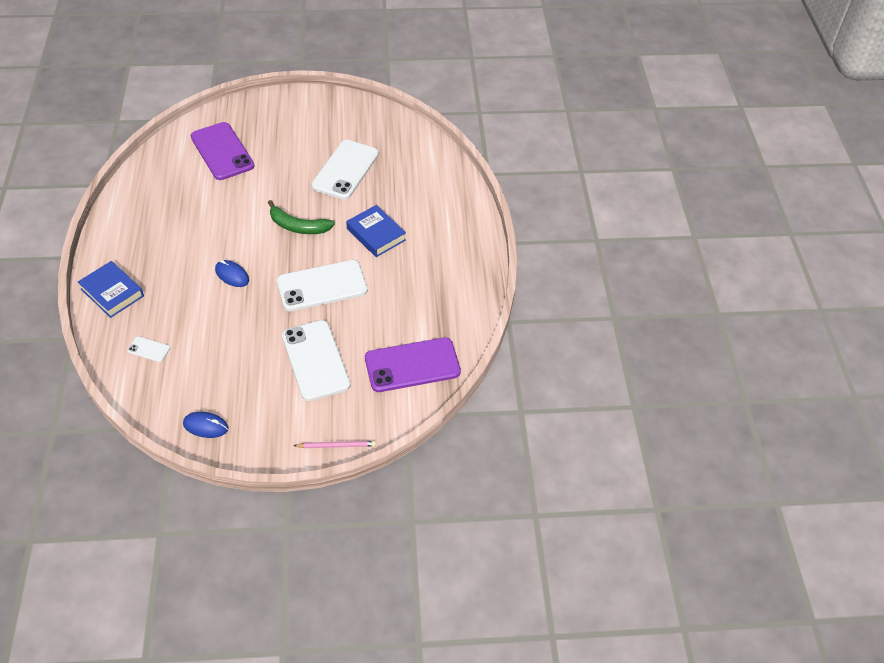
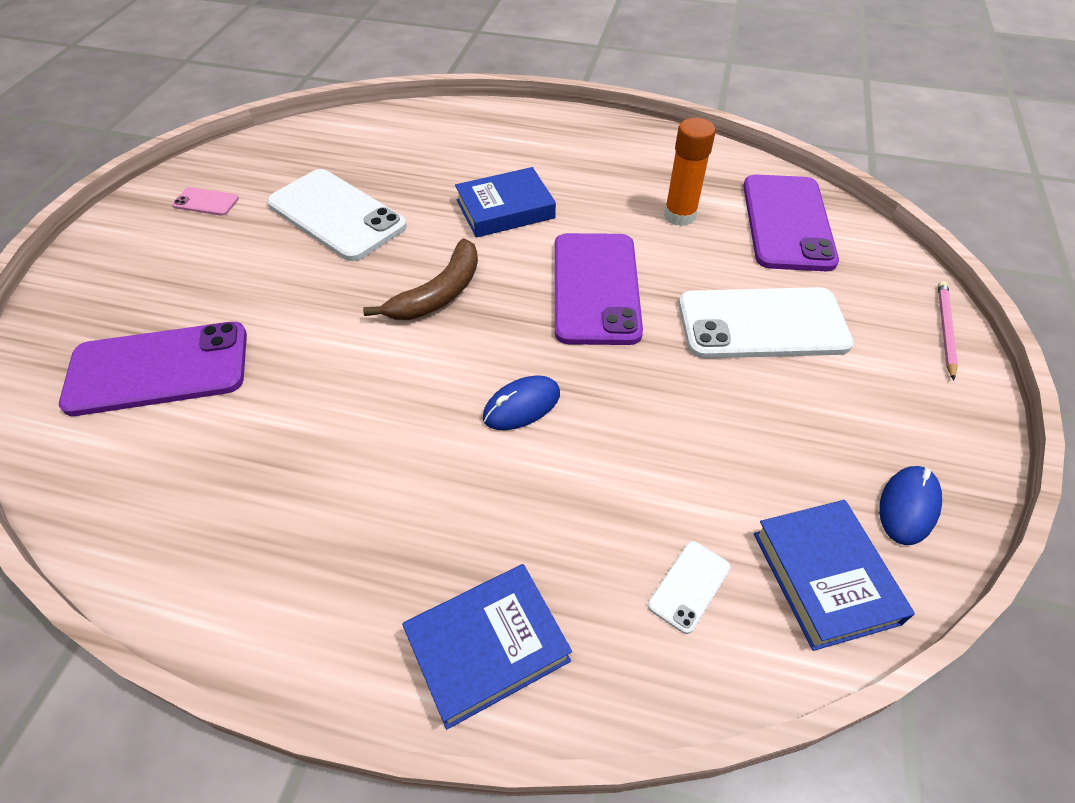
camera: 70 degrees left, 0 degrees up
green banana [268,200,335,234] -> brown banana [363,238,478,320]
white phone [277,260,368,311] -> purple phone [555,233,643,345]
none -> pink phone [172,187,239,216]
none -> orange glue stick [664,118,716,226]
none -> blue book [754,500,915,651]

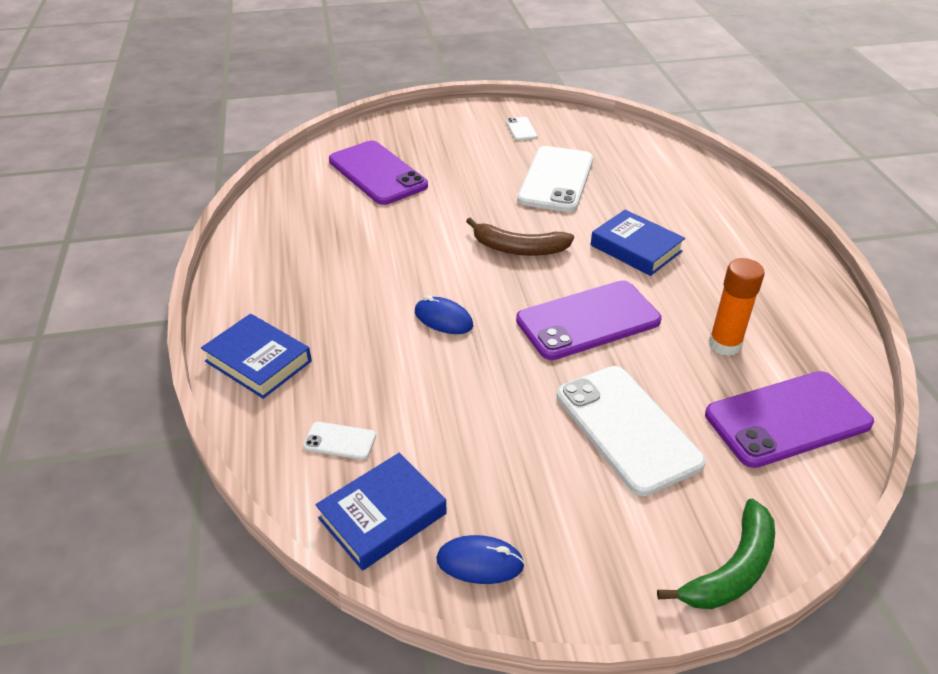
camera: 65 degrees right, 10 degrees down
pink phone [172,187,239,216] -> white phone [506,117,537,141]
pink pencil [938,281,958,380] -> green banana [657,499,775,609]

